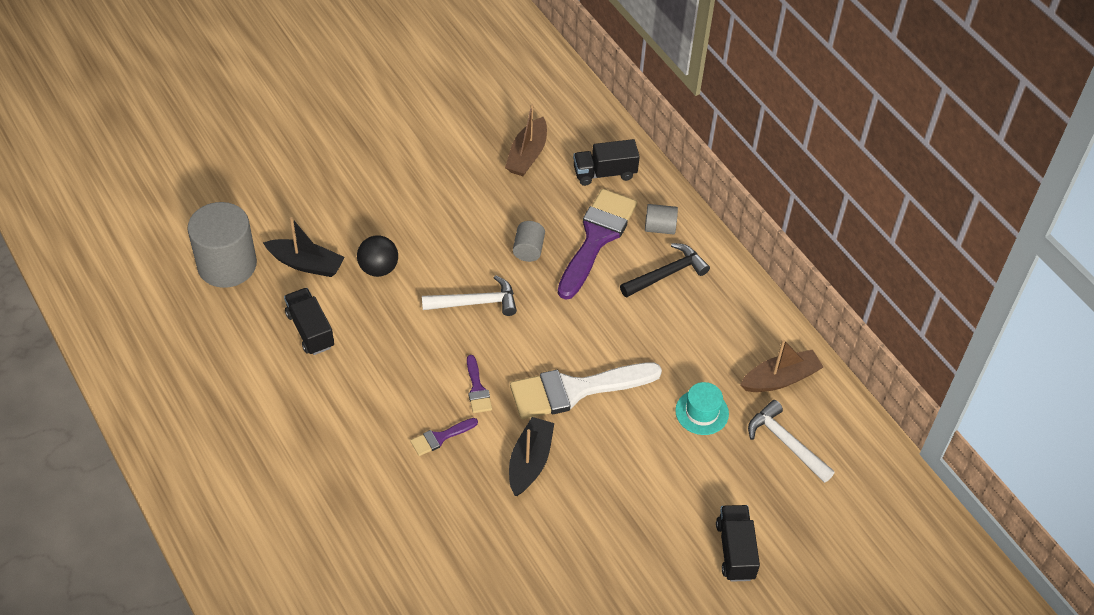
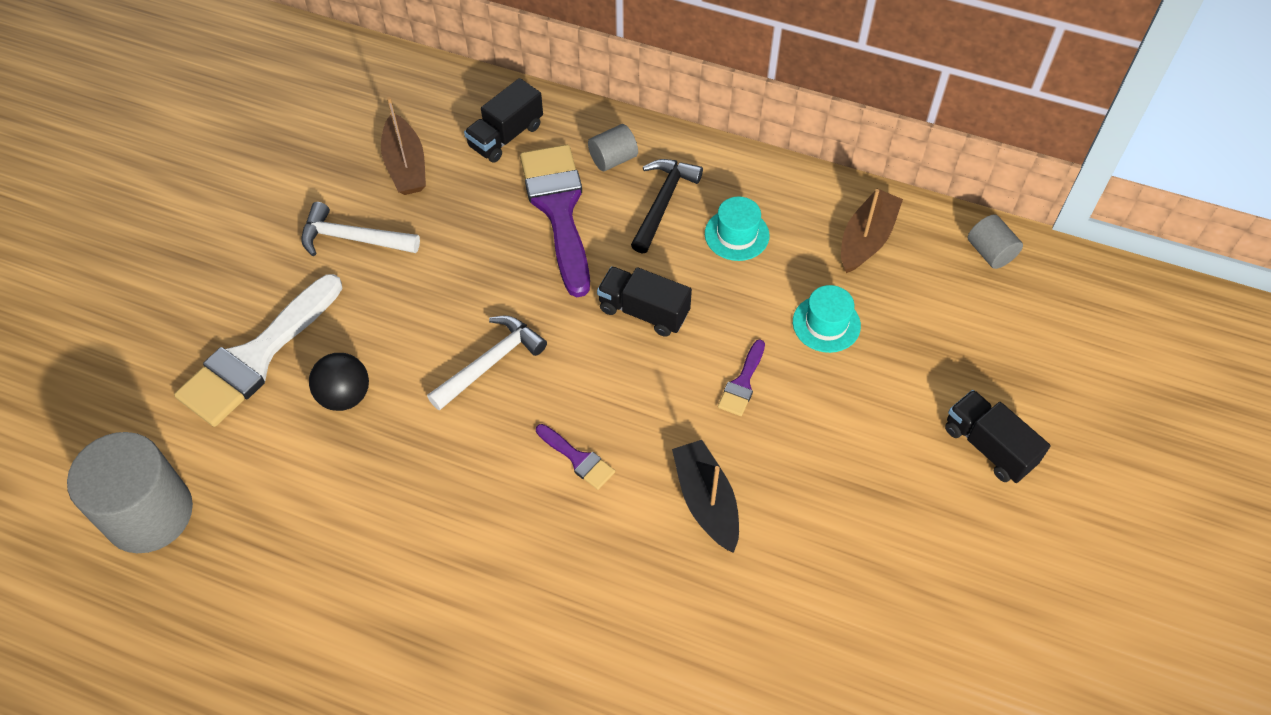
camera: 35 degrees left, 5 degrees up
black boat [263,217,345,277] -> none
black truck [284,288,334,355] -> black truck moved to [597,266,692,337]
purple brush [410,418,478,456] -> purple brush moved to [718,339,765,416]
white brush [510,362,662,420] -> white brush moved to [174,274,342,427]
grey cylinder [513,221,545,262] -> grey cylinder moved to [968,214,1023,269]
white hammer [748,400,835,483] -> white hammer moved to [301,202,420,256]
none -> turquoise hat [705,196,769,261]

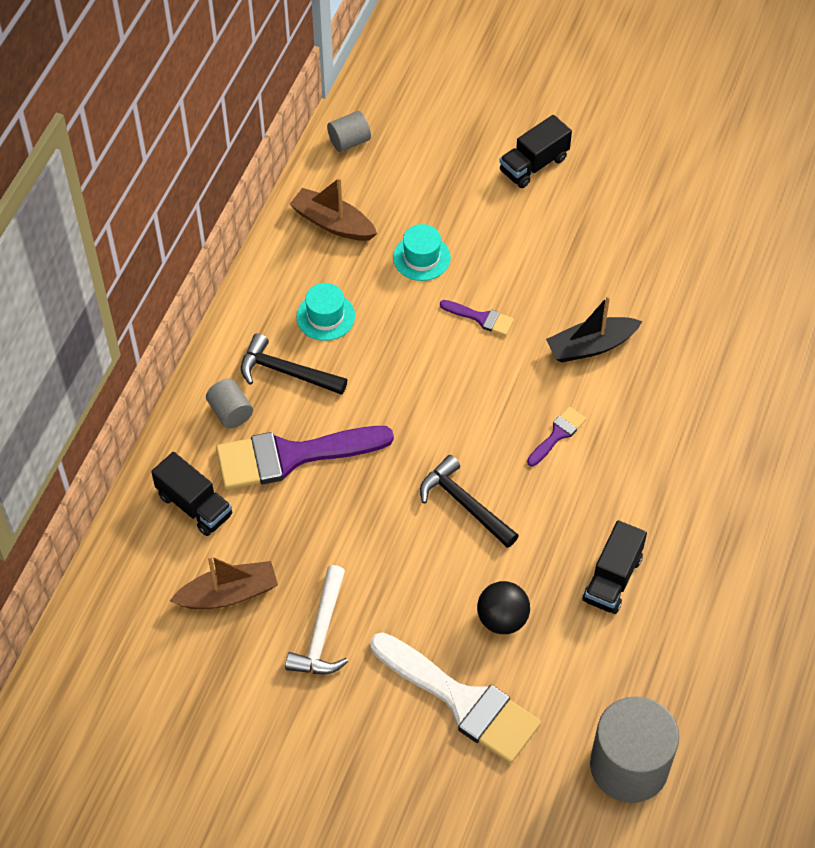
camera: 90 degrees left, 0 degrees up
white hammer [427,316,547,411] -> black hammer [420,455,519,548]
black truck [597,266,692,337] -> black truck moved to [583,520,647,614]

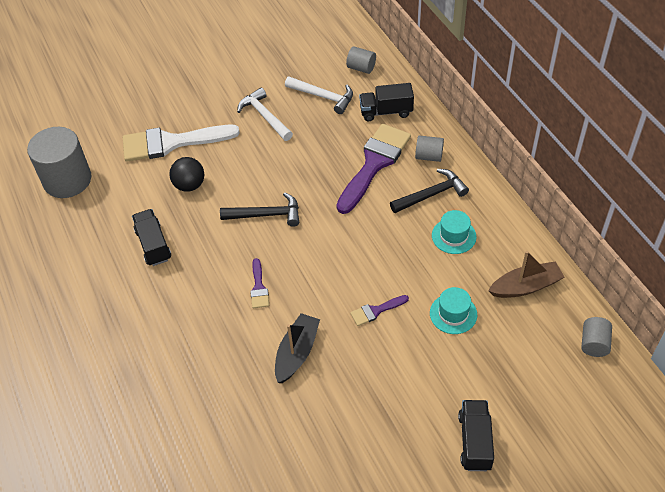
camera: 135 degrees right, 5 degrees down
brown boat [170,555,278,609] -> white hammer [285,76,353,114]
none -> grey cylinder [346,46,376,74]

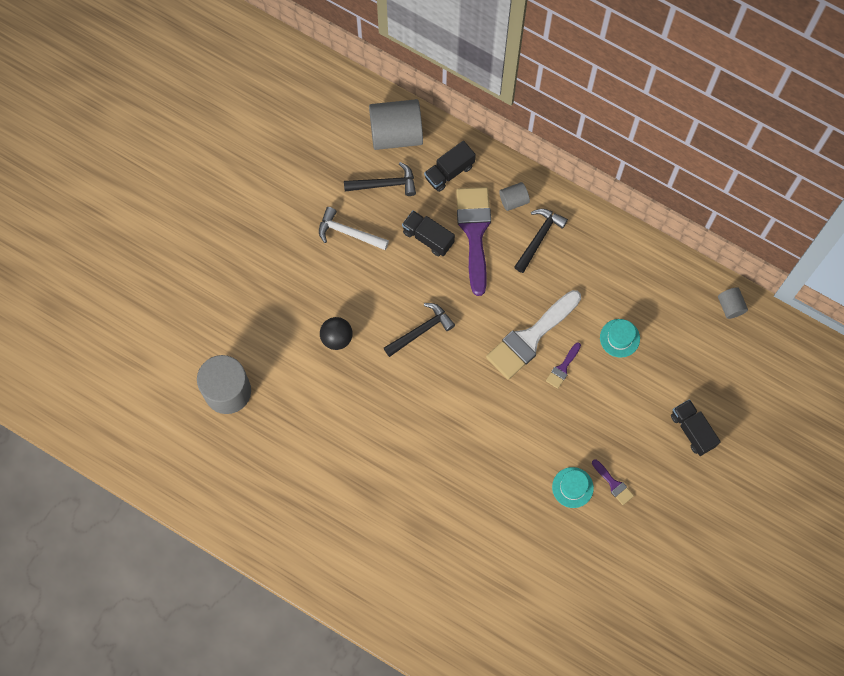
camera: 35 degrees left, 20 degrees up
white brush [123,125,240,162] -> white brush moved to [486,290,581,379]
black truck [132,209,171,266] -> black truck moved to [402,210,455,256]
purple brush [250,258,269,308] -> purple brush moved to [592,459,634,505]
black boat [275,313,320,383] -> none
white hammer [285,76,353,114] -> black hammer [344,162,416,196]
grey cylinder [346,46,376,74] -> grey cylinder [369,99,423,150], size x2.06
turquoise hat [432,210,477,254] -> turquoise hat moved to [552,467,594,508]
brown boat [488,251,564,298] -> none

